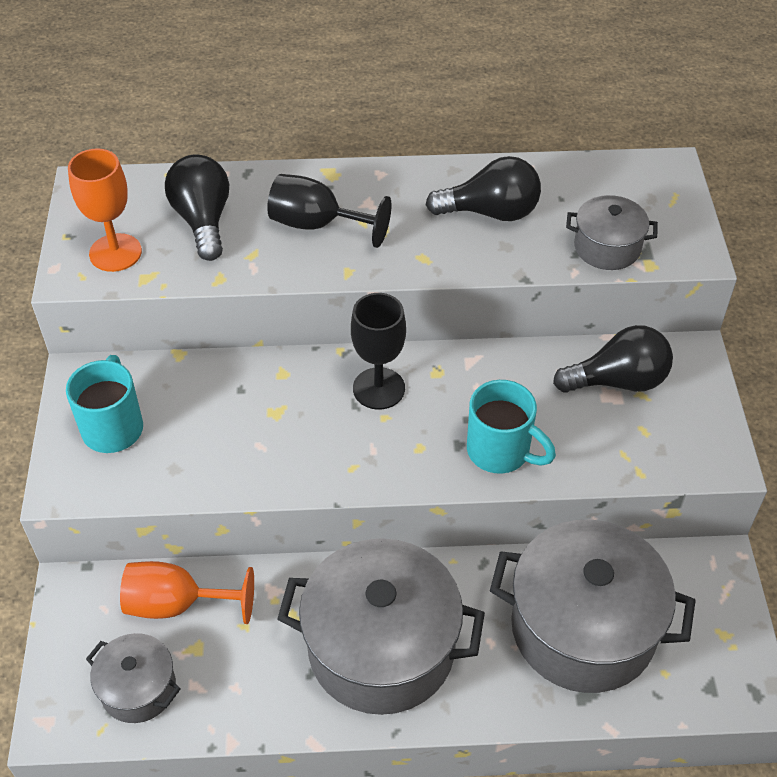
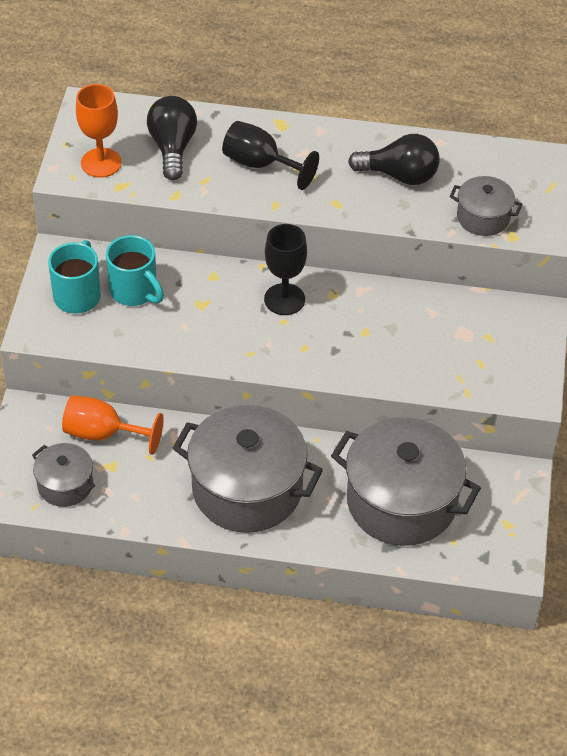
camera: 10 degrees right, 0 degrees up
turquoise mug [467,380,556,474] -> turquoise mug moved to [106,235,164,306]
black light bulb [553,325,673,393] -> none

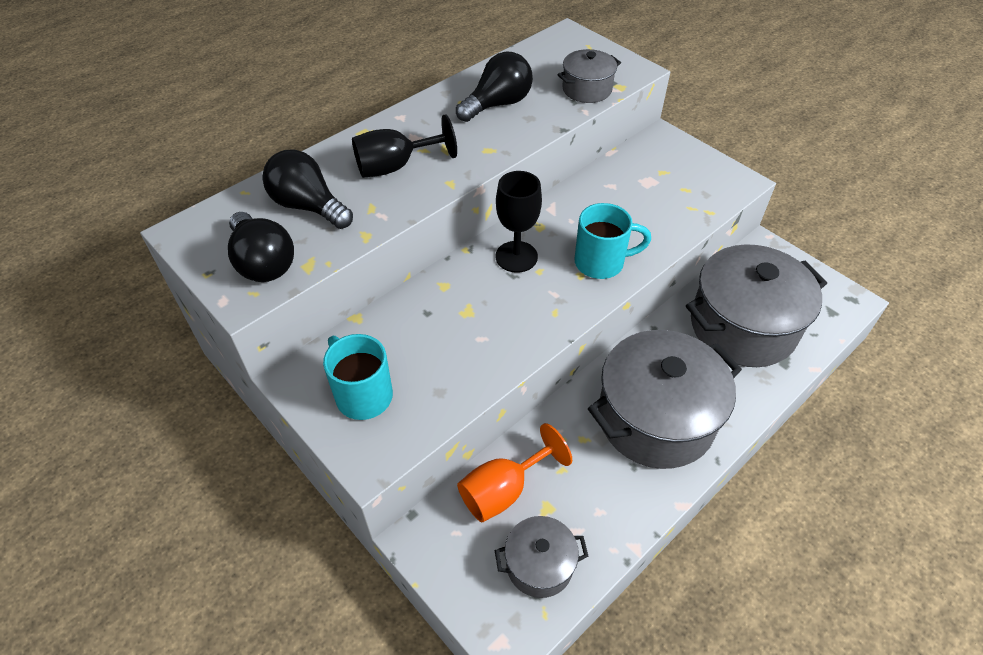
camera: 50 degrees left, 0 degrees up
orange goblet [76,84,122,178] -> black light bulb [228,212,294,282]
turquoise mug [106,235,164,306] -> turquoise mug moved to [574,203,651,279]

